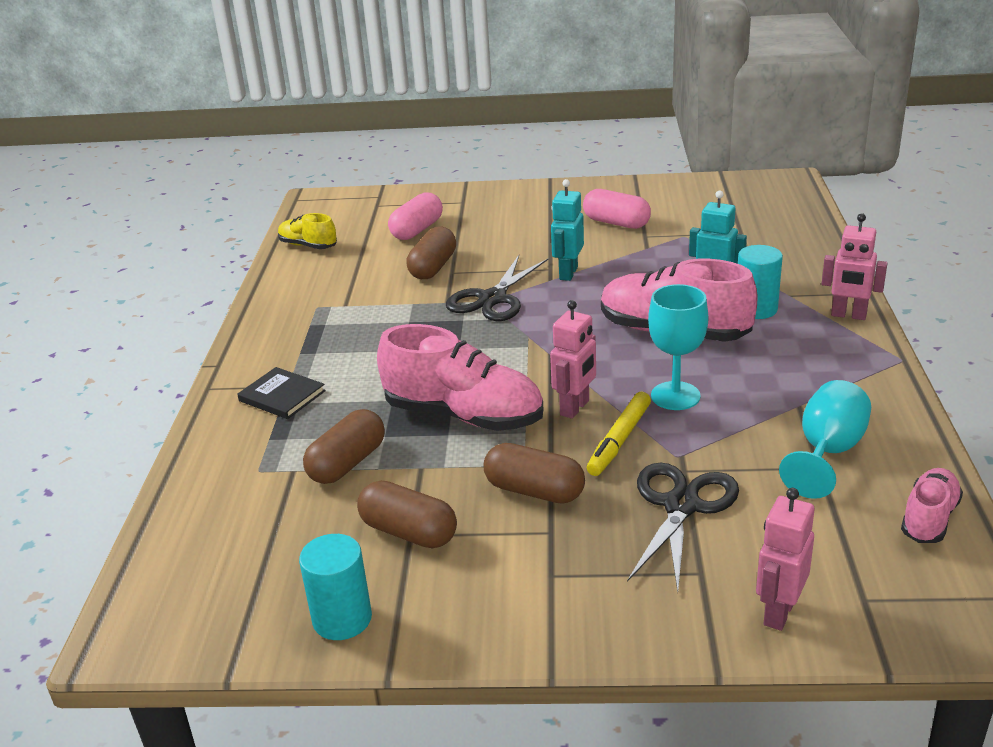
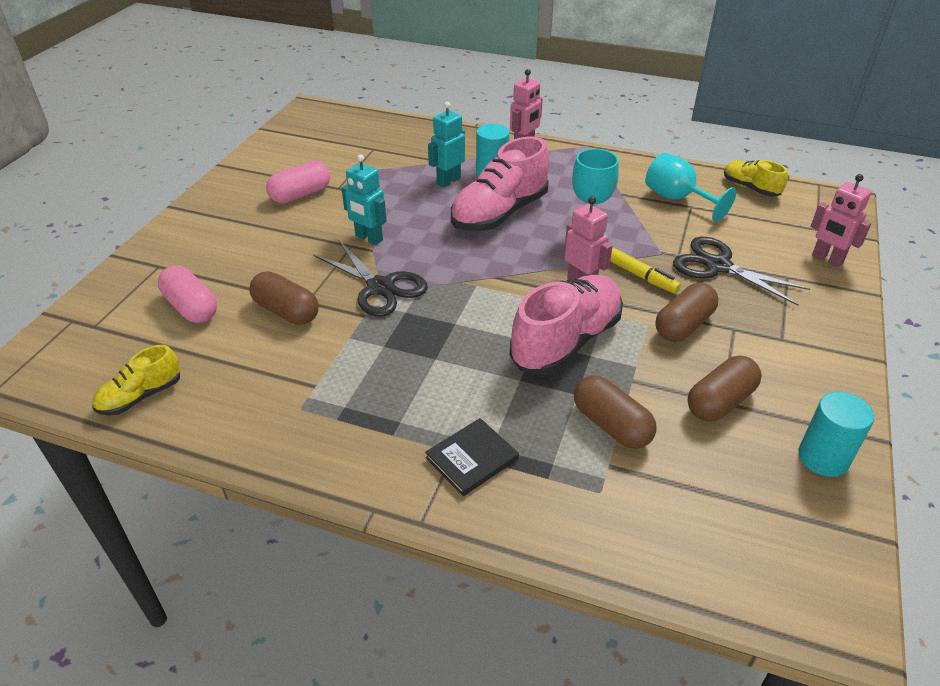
camera: 75 degrees left, 10 degrees up
pink shoe [901,468,963,543] -> yellow shoe [724,160,788,197]

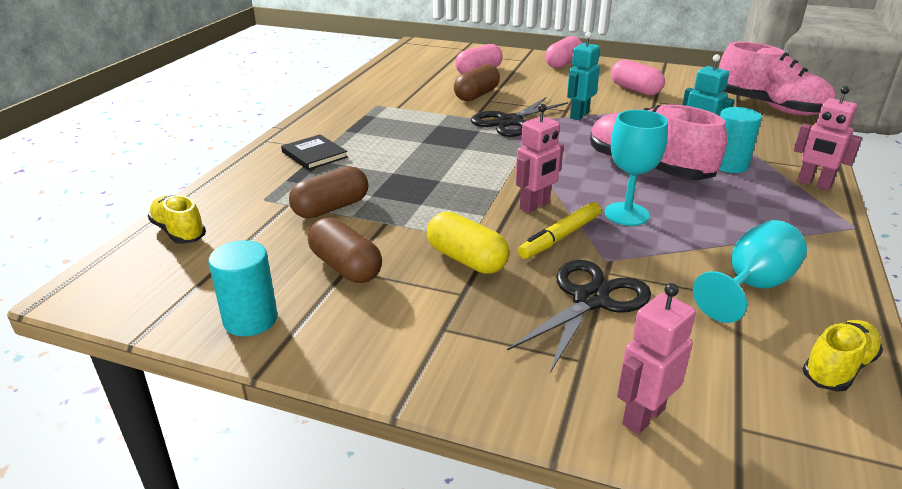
camera: 90 degrees right, 10 degrees down
yellow shoe [92,345,180,415] -> yellow shoe moved to [148,195,206,244]
pink shoe [510,275,623,375] -> pink shoe moved to [719,42,836,116]
brown capsule [655,283,718,342] -> yellow capsule [427,212,509,274]
none -> pink capsule [545,36,582,68]

